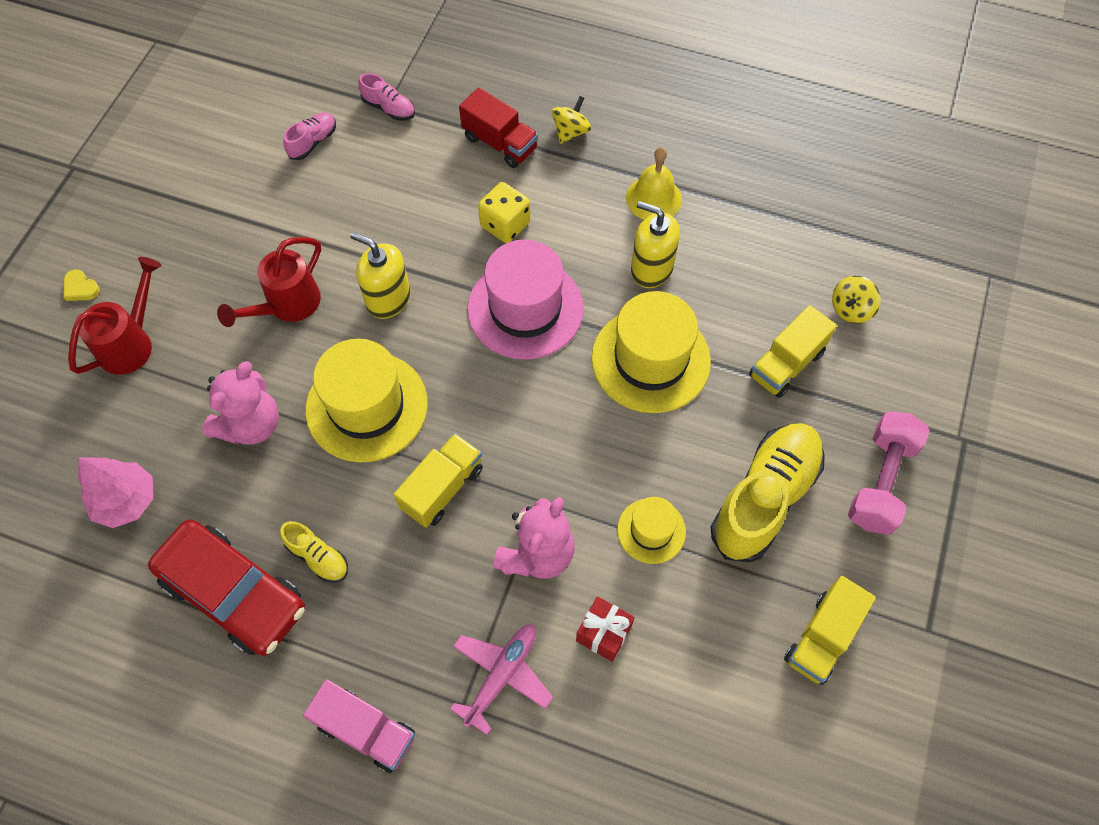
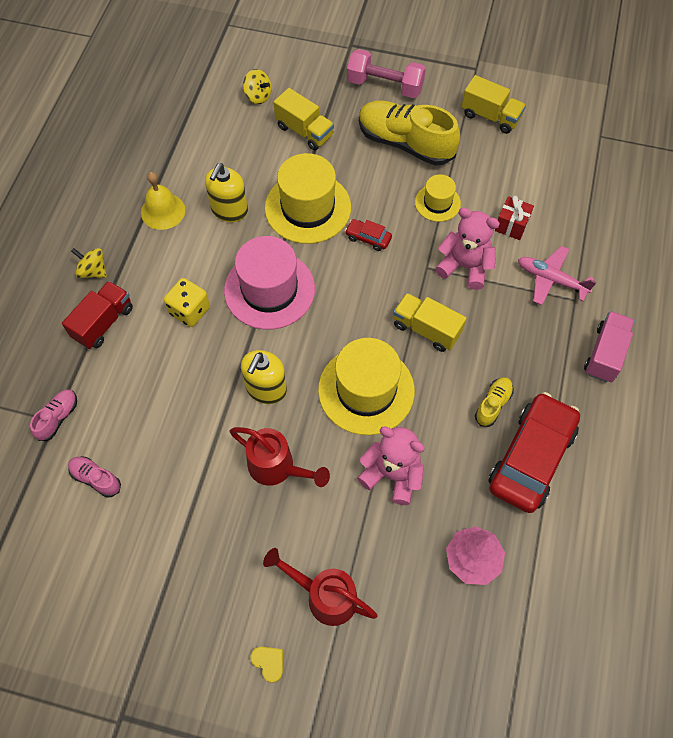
camera: 95 degrees left, 0 degrees up
yellow heart [63,269,100,301] -> yellow heart turned 75 degrees counterclockwise [250,646,283,683]
none -> red car [345,219,392,251]

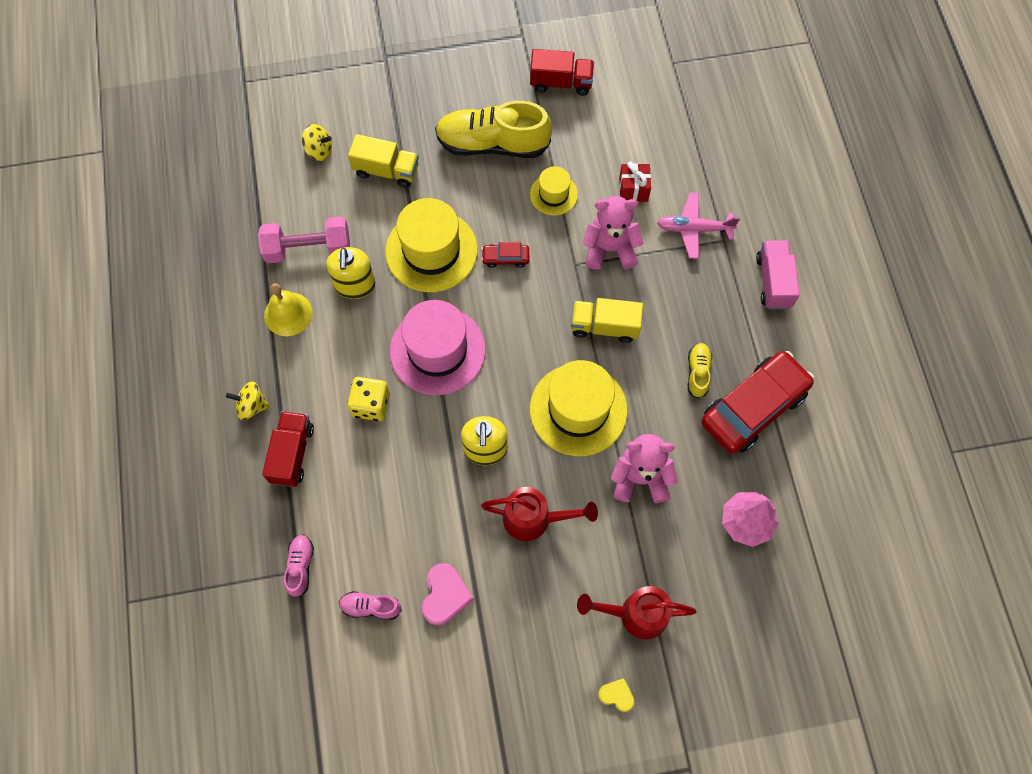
camera: 25 degrees left, 5 degrees up
pink dumbbell [347,49,426,98] -> pink dumbbell moved to [258,216,350,264]
yellow truck [462,75,526,134] -> red truck [530,49,594,96]
red car [488,392,580,513] -> red car turned 45 degrees clockwise [702,351,814,454]
none -> pink heart [422,563,474,625]

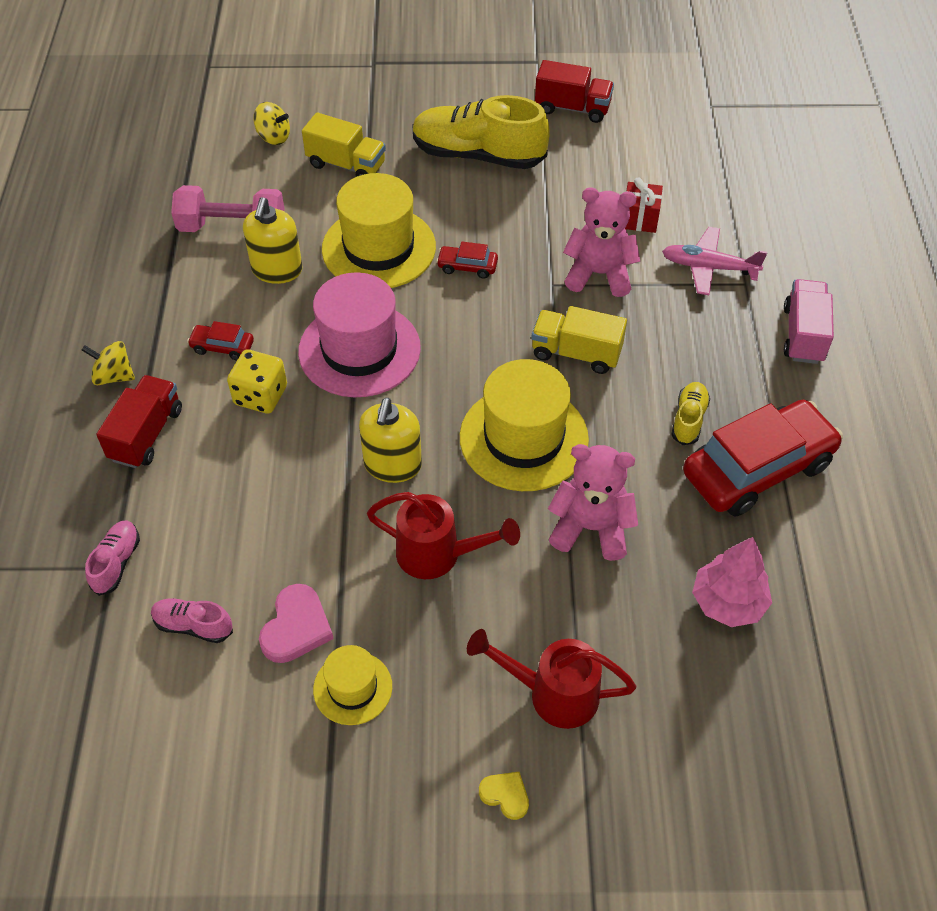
camera: 10 degrees right, 15 degrees down
yellow bell [264,283,313,336] -> none
yellow hat [530,166,578,216] -> yellow hat moved to [313,645,392,725]
none -> red car [187,321,254,361]

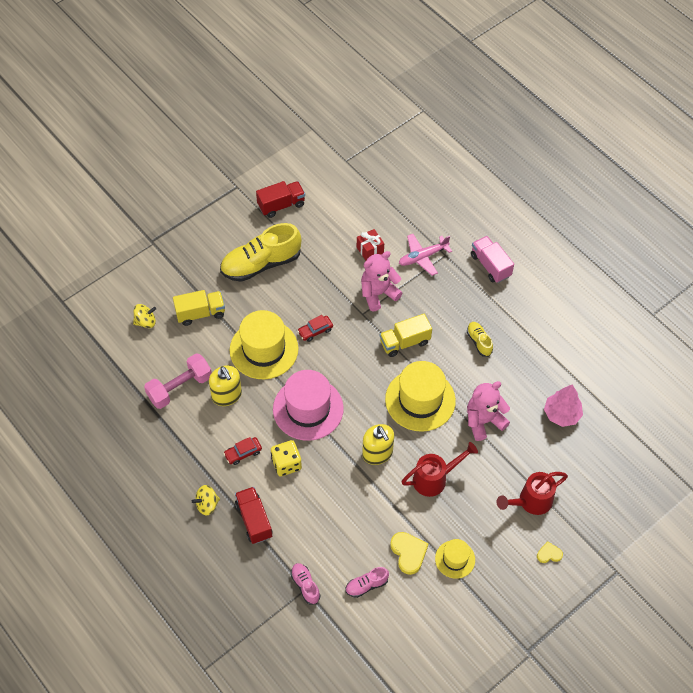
camera: 40 degrees left, 5 degrees up
pink heart [259,584,334,663] -> yellow heart [390,532,428,575]
red car [683,400,843,517] -> none

